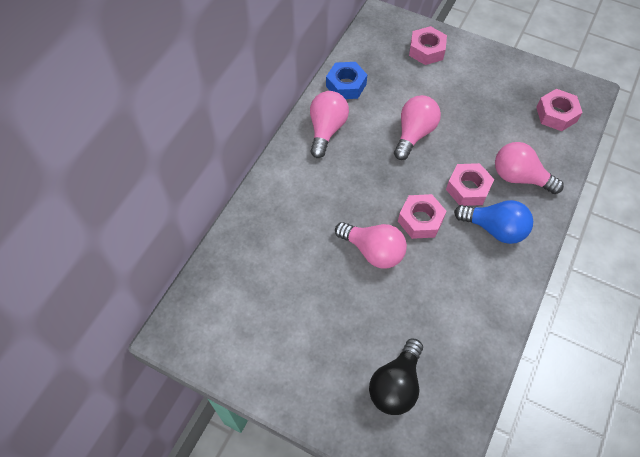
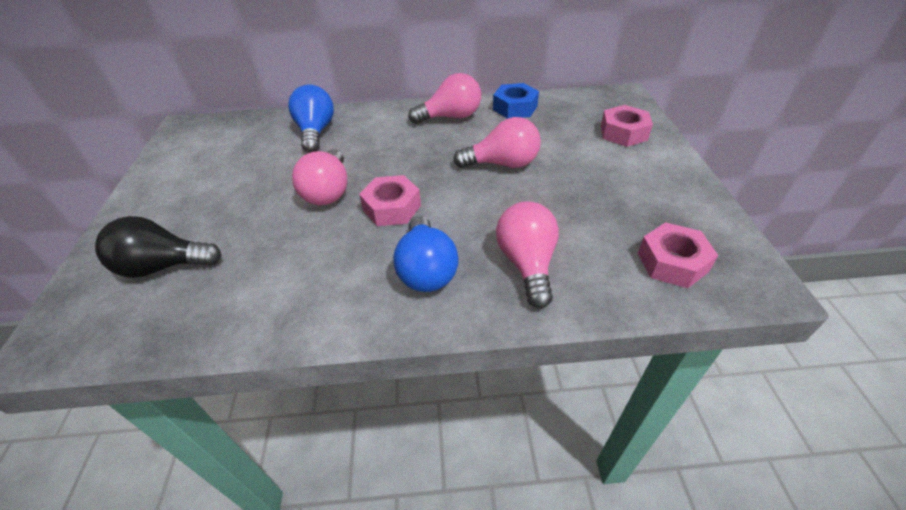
camera: 60 degrees right, 15 degrees down
pink nut [446,163,494,206] -> none
none -> blue light bulb [288,85,334,153]

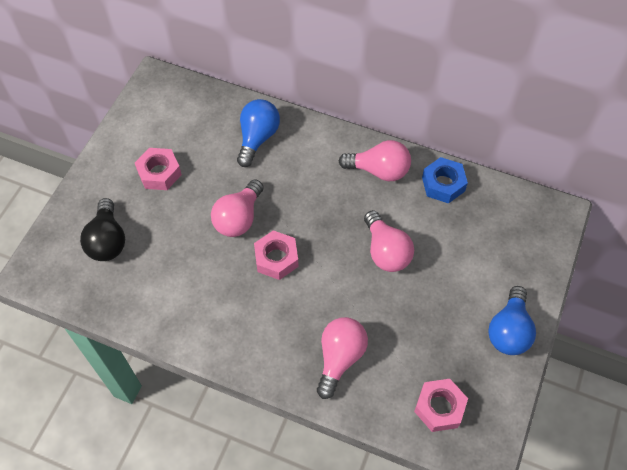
camera: 25 degrees right, 15 degrees up
black light bulb [95,216,221,278] -> black light bulb turned 120 degrees counterclockwise [80,198,125,261]
blue light bulb [393,216,459,292] -> blue light bulb moved to [488,286,536,355]
pink light bulb [453,117,541,168] -> pink light bulb turned 45 degrees clockwise [364,210,414,272]
pink nut [601,105,653,147] -> pink nut moved to [135,148,182,190]

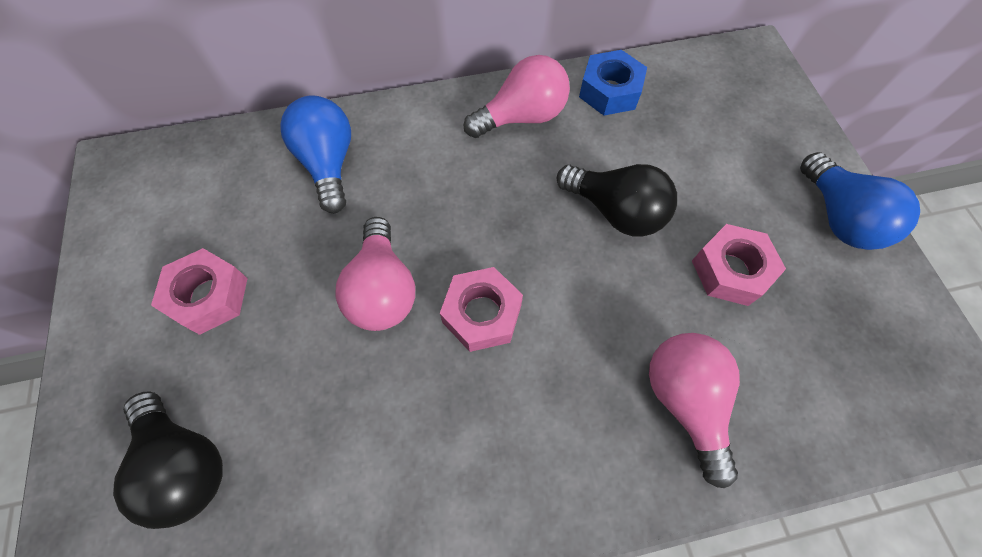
camera: 35 degrees left, 5 degrees up
pink light bulb [364,210,414,272] -> black light bulb [557,164,677,237]
pink nut [414,379,468,432] -> pink nut moved to [692,224,786,306]

